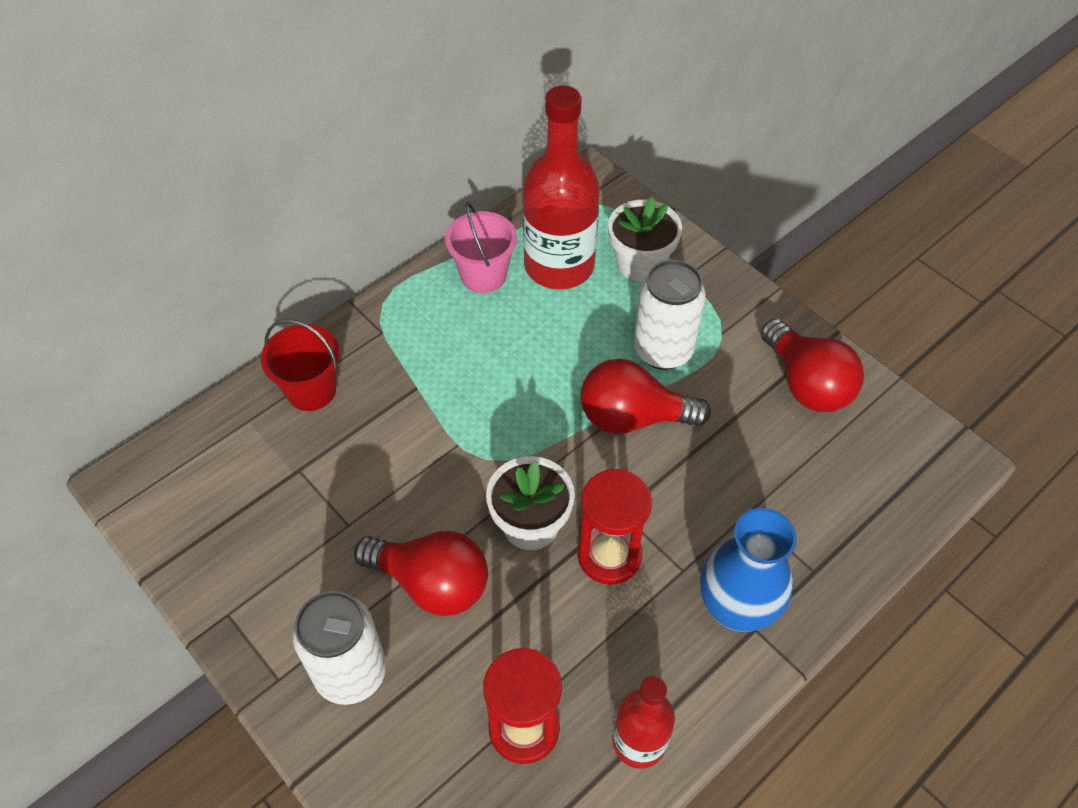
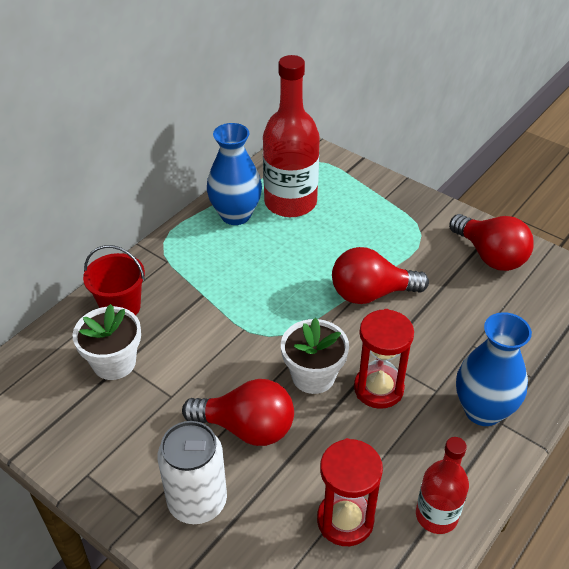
camera: 10 degrees left, 10 degrees down
pink bucket [445,202,517,293] -> blue vase [207,123,262,225]
white flower pot [608,197,682,282] -> white flower pot moved to [72,304,141,380]
white can [634,260,706,370] -> none

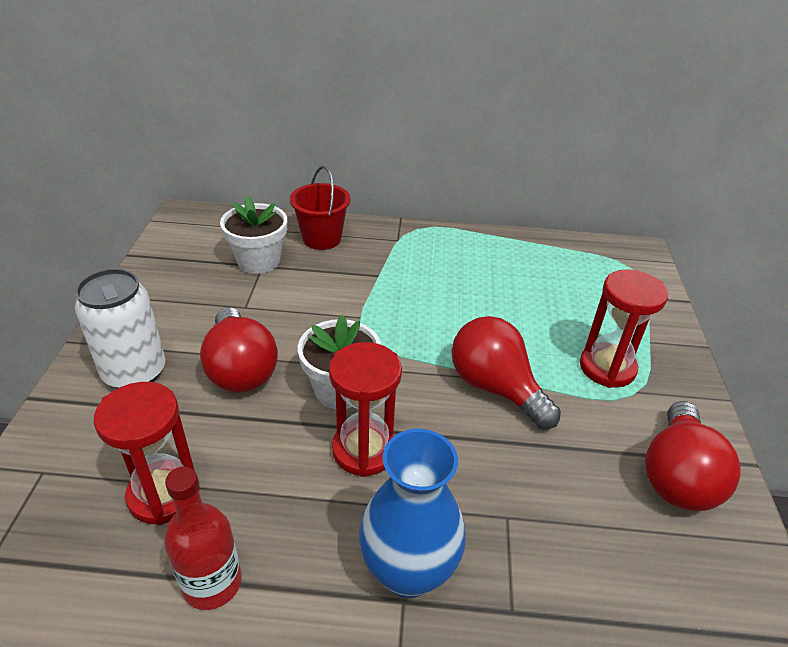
camera: 55 degrees right, 5 degrees down
blue vase [207,123,262,225] -> none
red bottle [263,55,320,217] -> none
none -> red hourglass [580,269,668,388]

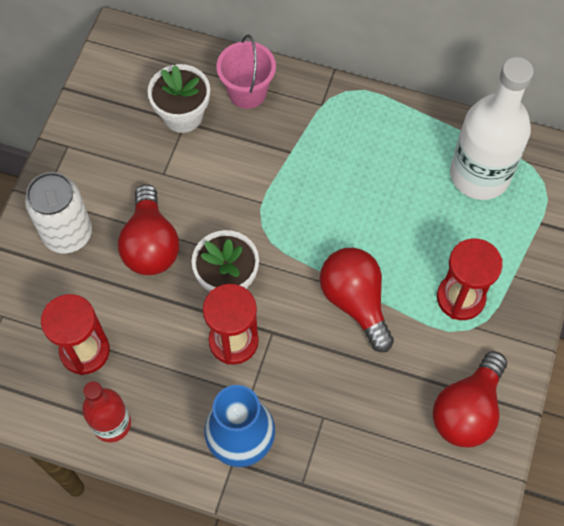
camera: 15 degrees right, 25 degrees up
red bucket [290,166,351,250] -> pink bucket [217,35,276,109]
none -> white bottle [450,57,534,200]

